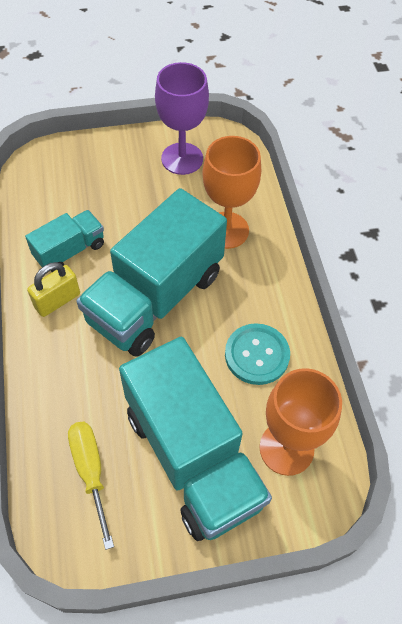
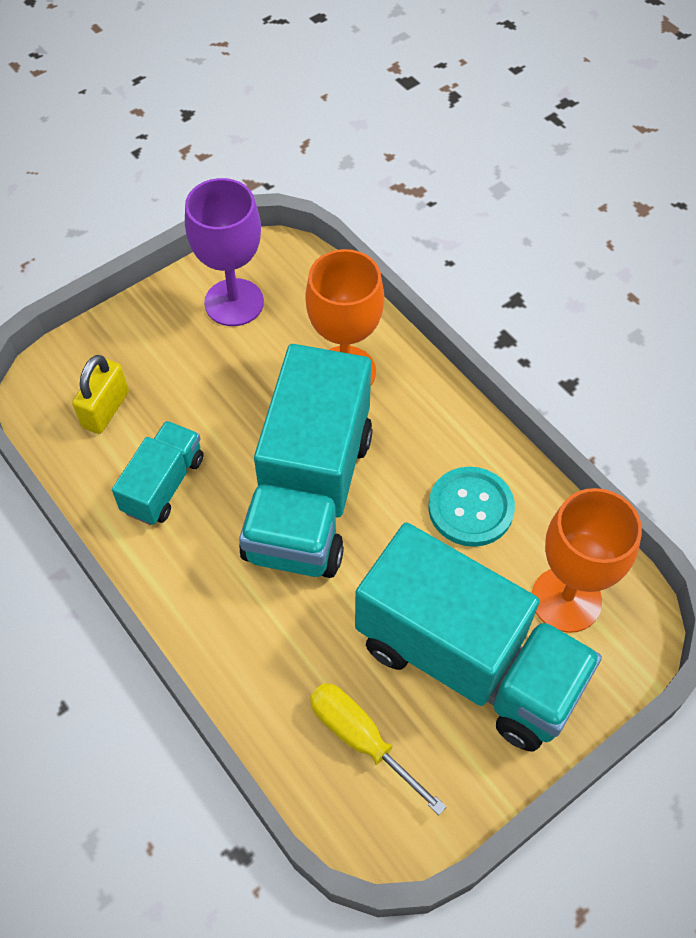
camera: 25 degrees left, 0 degrees up
yellow padlock [27,262,80,317] -> yellow padlock moved to [72,355,129,434]

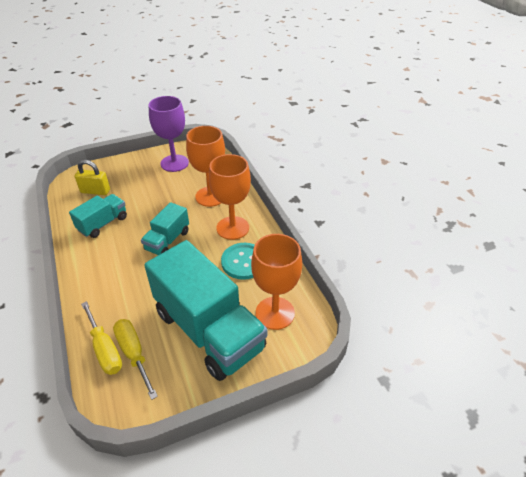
camera: 15 degrees right, 15 degrees down
yellow padlock [72,355,129,434] -> yellow padlock turned 60 degrees clockwise [74,160,110,195]
turquoise truck [239,344,373,578] -> turquoise truck [141,202,189,255], size x0.49
none -> yellow screwdriver [81,301,122,375]
none -> orange goblet [209,154,251,240]

